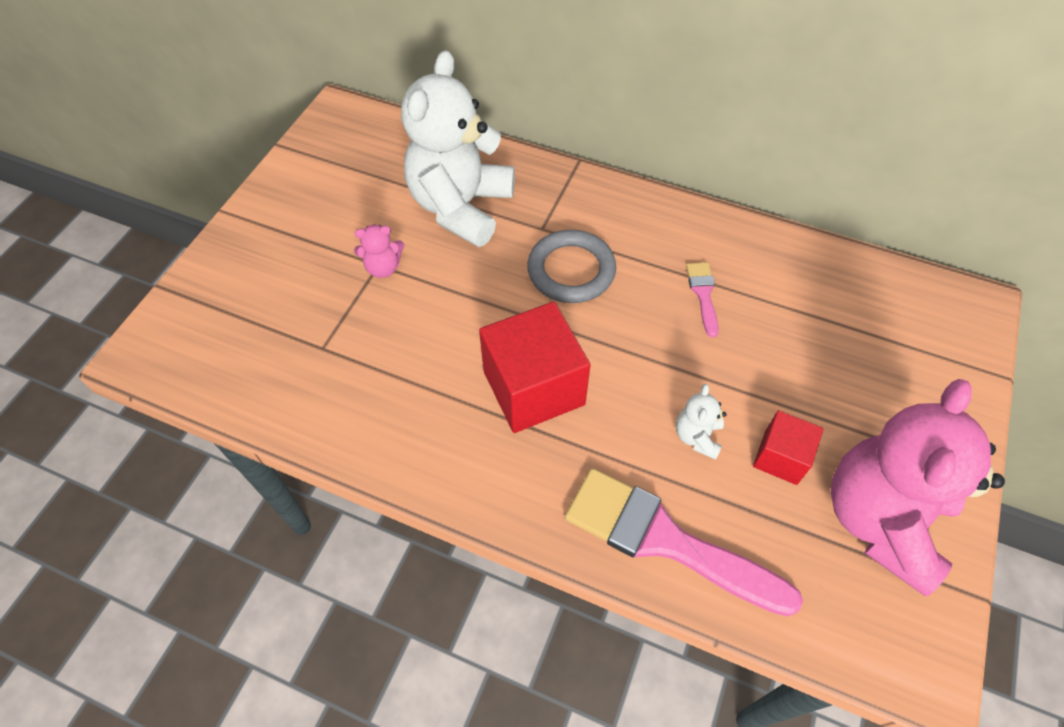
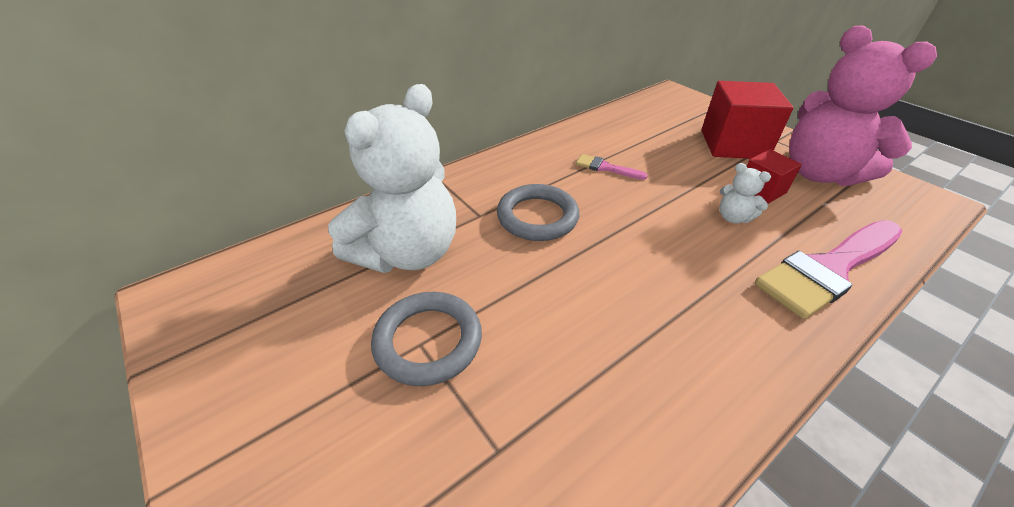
camera: 60 degrees left, 15 degrees down
pink teddy bear [354,224,405,278] -> grey ring [371,292,482,386]
white teddy bear [401,50,515,247] -> white teddy bear turned 105 degrees counterclockwise [328,84,456,273]
red cube [479,302,590,433] -> red cube moved to [701,81,794,159]

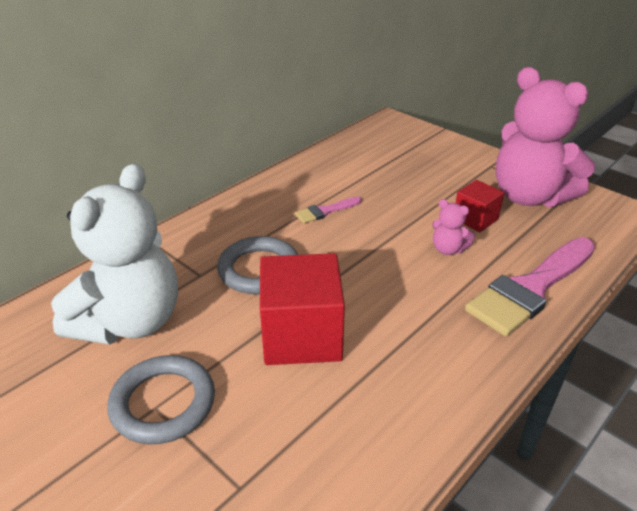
camera: 10 degrees left, 5 degrees down
pink brush [576,154,648,180] -> pink brush turned 45 degrees counterclockwise [295,197,362,224]
red cube [701,81,794,159] -> red cube moved to [260,253,345,365]
white teddy bear [719,163,771,224] -> pink teddy bear [432,199,475,255]

